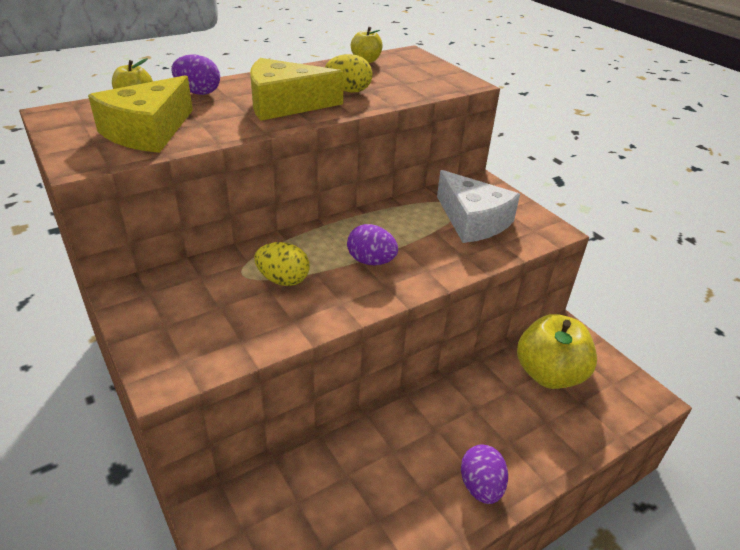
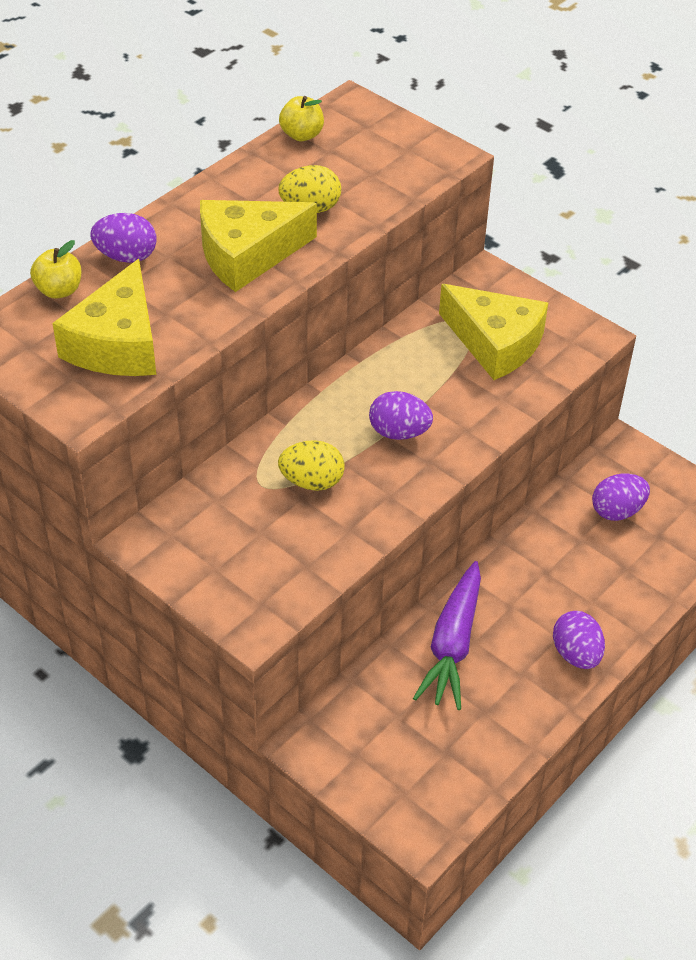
camera: 15 degrees left, 10 degrees up
white cheese [437,170,520,243] -> yellow cheese [439,284,548,380]
yellow apple [517,314,597,389] -> purple egg [592,474,650,521]
none -> purple carrot [413,561,481,710]

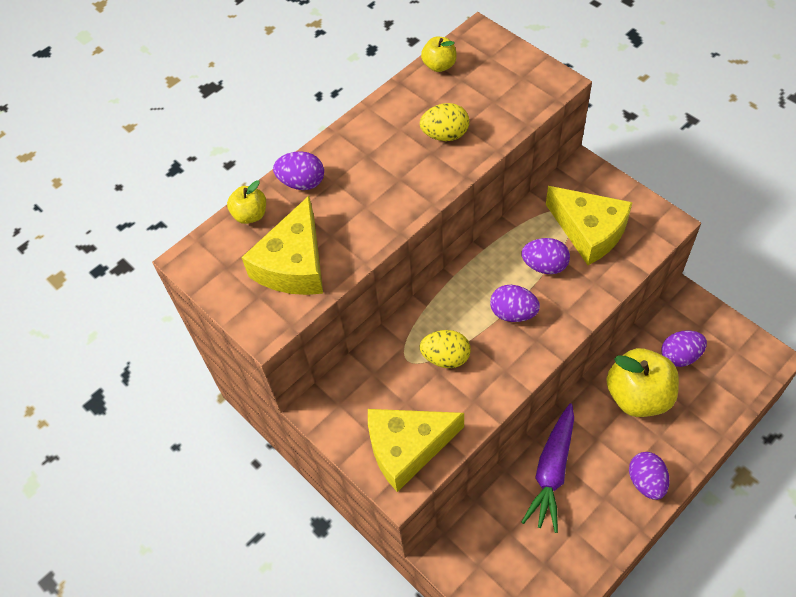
camera: 10 degrees right, 10 degrees up
yellow cheese [200,200,317,292] -> yellow cheese moved to [368,409,464,492]
none -> purple egg [521,238,570,274]
none -> yellow apple [606,348,679,417]

